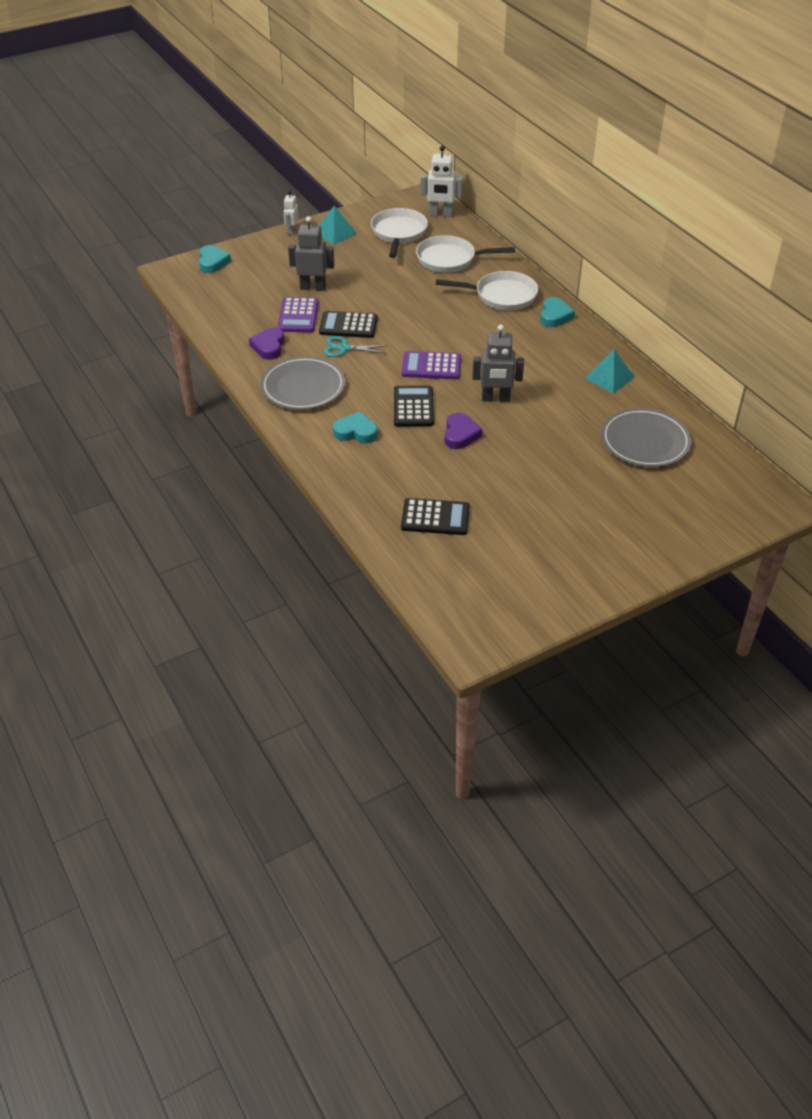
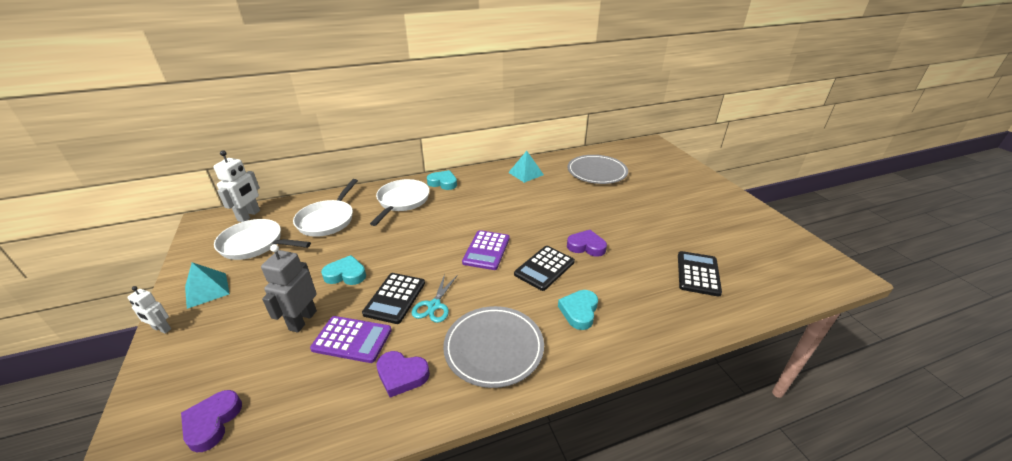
camera: 80 degrees left, 10 degrees down
turquoise heart [199,245,231,273] -> turquoise heart moved to [321,255,366,285]
black calculator [394,386,434,426] -> black calculator turned 60 degrees counterclockwise [514,246,575,291]
grey robot [472,325,524,402] -> none
none -> purple heart [181,390,242,453]

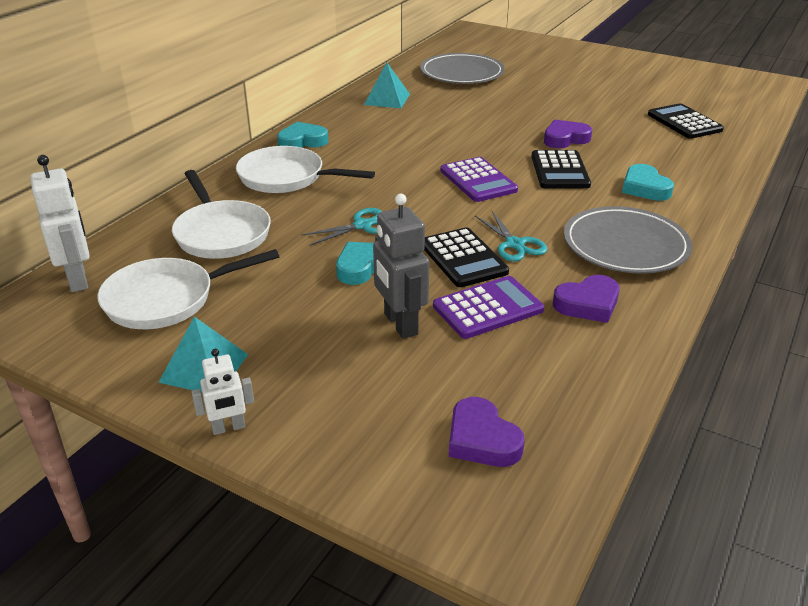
camera: 40 degrees left, 0 degrees up
white pan [370,179,430,226] -> white pan turned 45 degrees counterclockwise [236,146,375,193]
none -> turquoise scissors [301,208,382,246]

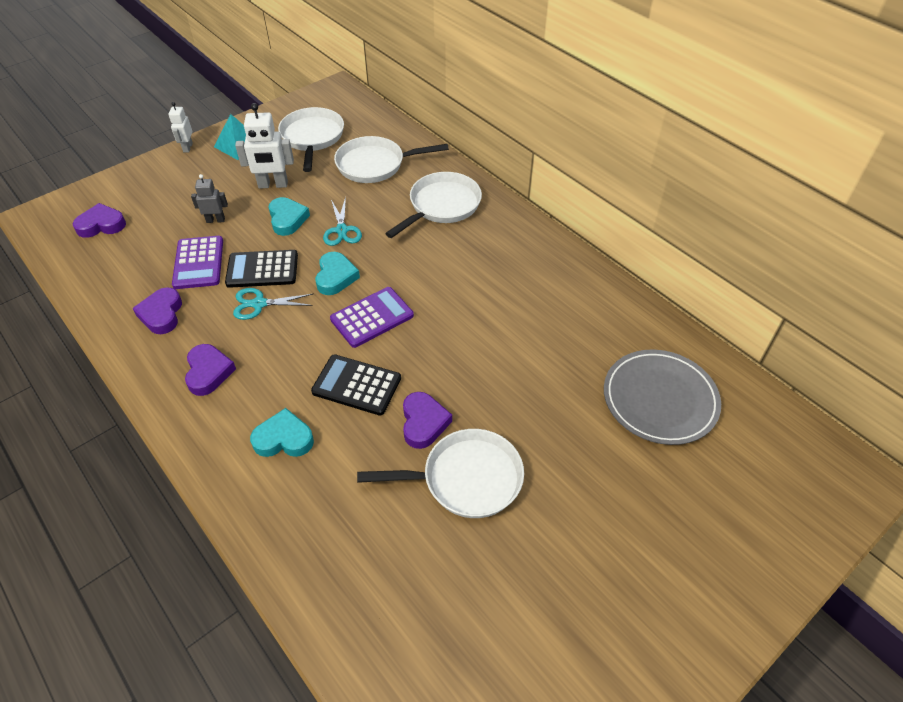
camera: 110 degrees right, 15 degrees up
white robot [30,155,90,292] -> white robot moved to [235,103,294,189]
turquoise heart [277,122,328,148] -> turquoise heart moved to [315,252,360,295]
turquoise pyramid [364,62,410,108] -> none
grey robot [373,193,429,339] -> grey robot [191,174,228,223], size x0.59
purple calculator [441,157,518,202] -> purple calculator turned 150 degrees clockwise [330,287,414,348]
grey plate [564,206,692,274] -> purple heart [185,344,236,396]
black calculator [648,103,724,139] -> none
none -> white pan [357,429,524,518]

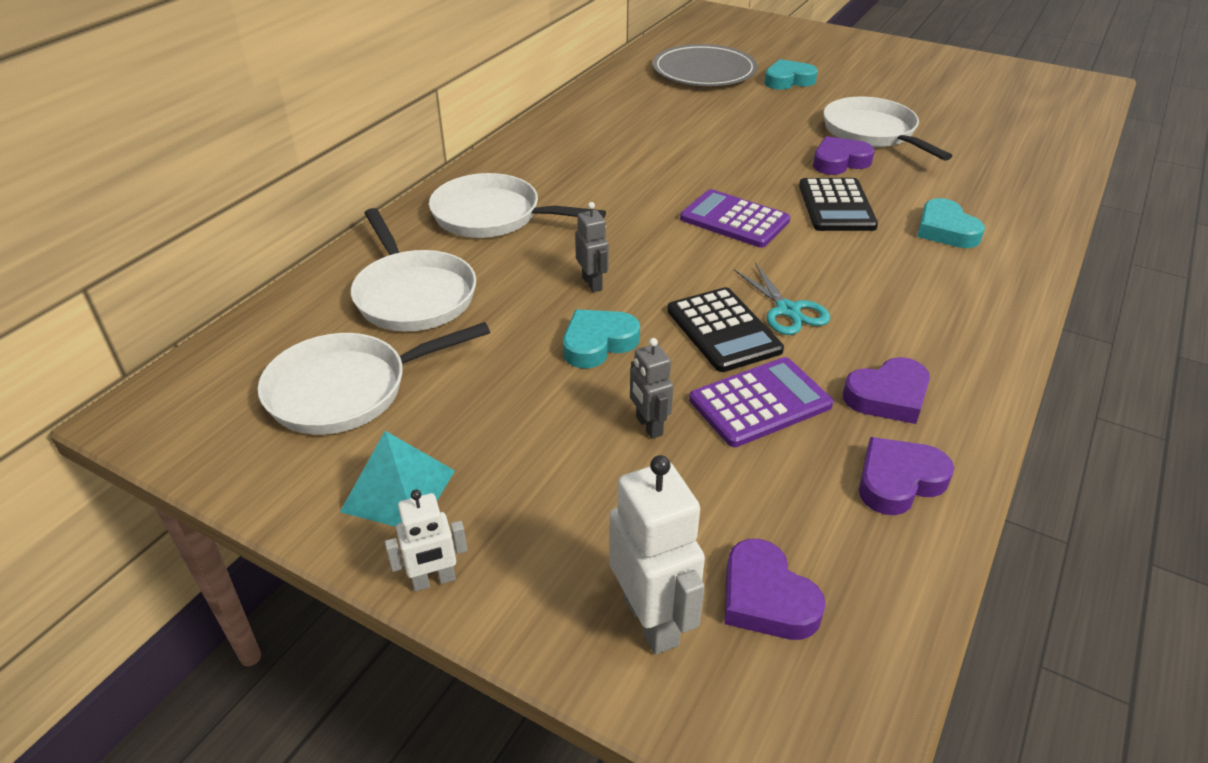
camera: 110 degrees left, 10 degrees down
purple heart [185,344,236,396] -> purple heart moved to [859,437,954,515]
white robot [235,103,294,189] -> white robot moved to [609,455,705,655]
turquoise heart [315,252,360,295] -> turquoise heart moved to [764,59,818,90]
turquoise scissors [323,197,362,246] -> grey robot [575,202,609,292]

